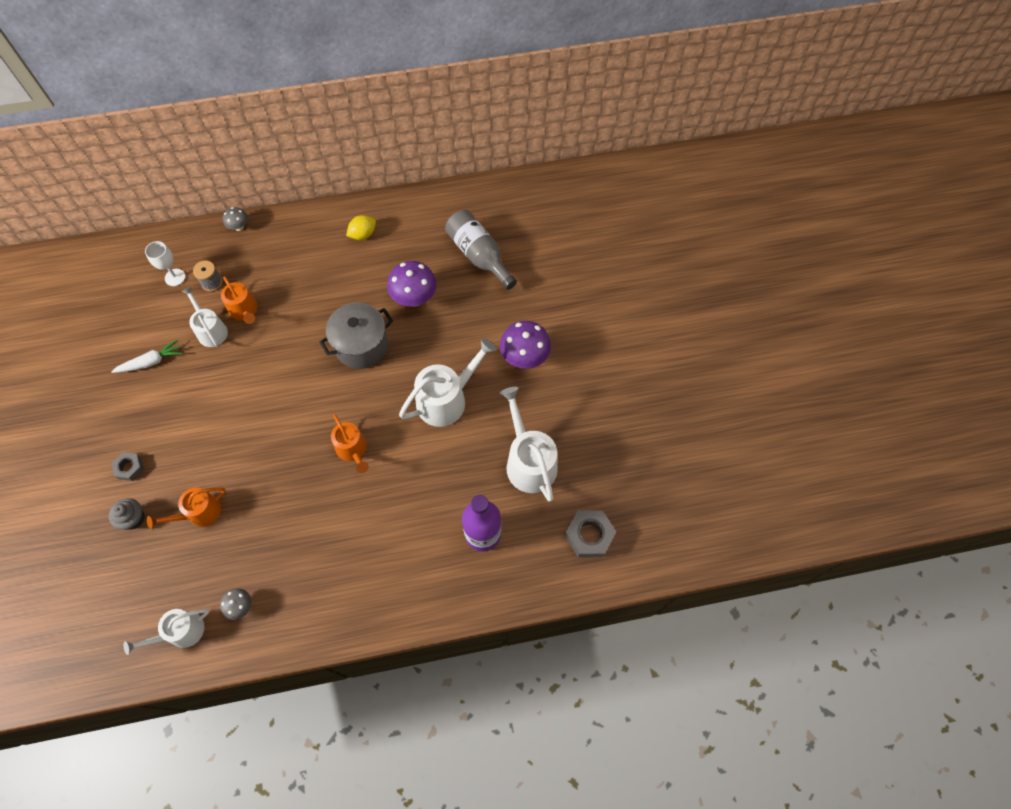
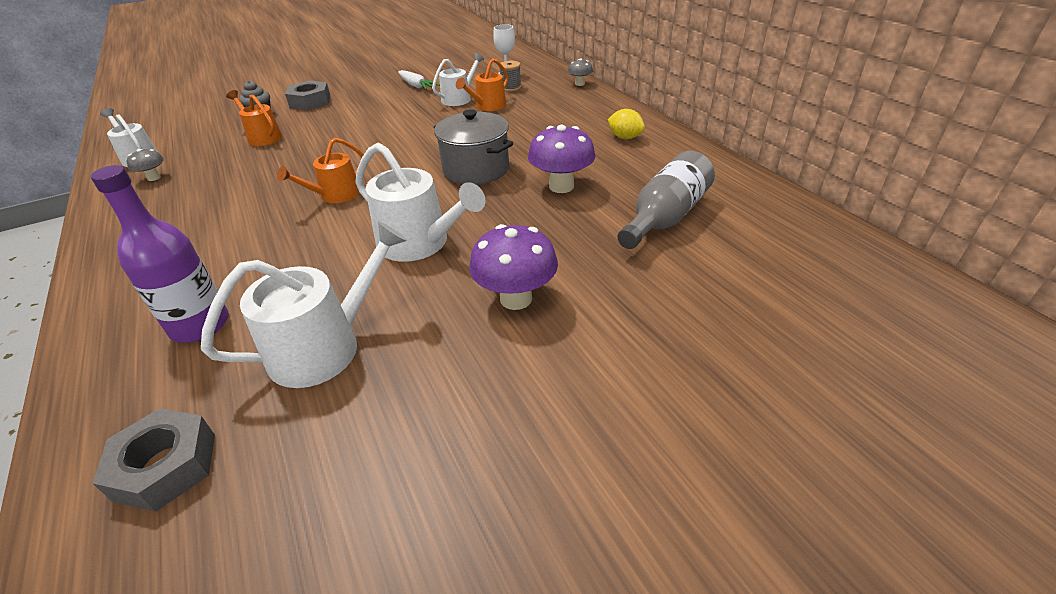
camera: 75 degrees right, 25 degrees down
grey nut [111,452,144,481] -> grey nut [285,80,331,111], size x1.64

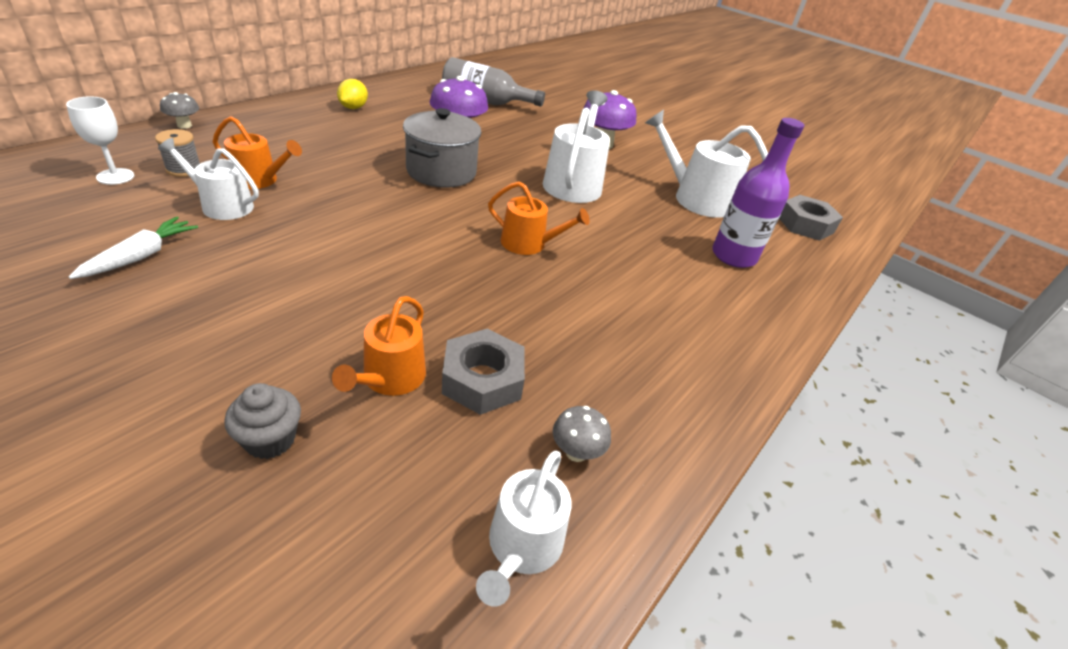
camera: 120 degrees left, 0 degrees up
grey nut [285,80,331,111] -> grey nut moved to [442,329,525,415]

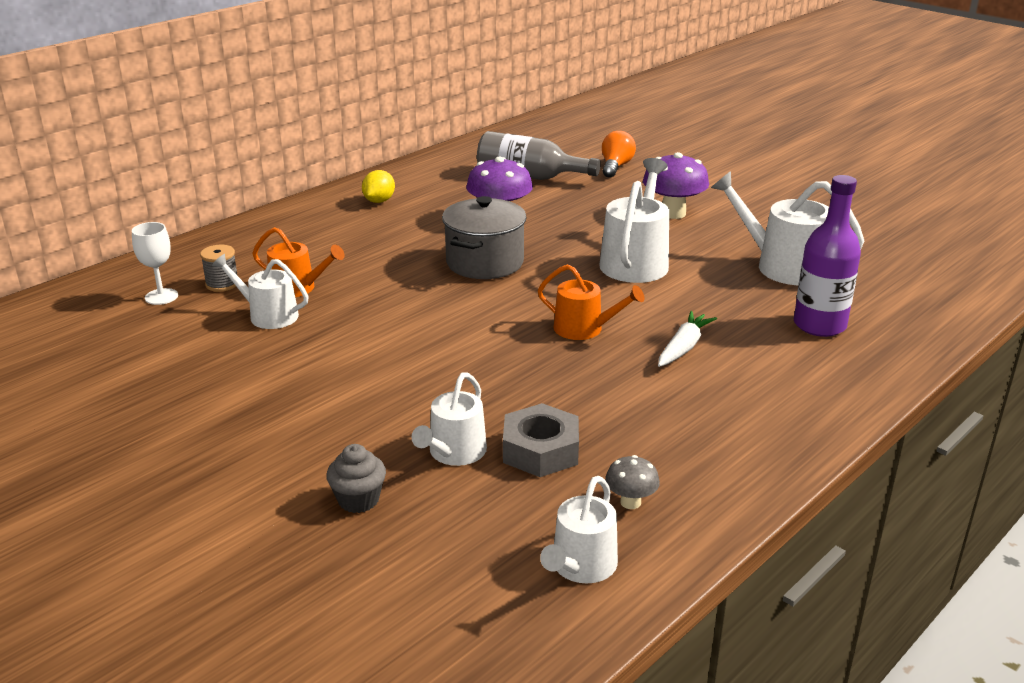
camera: 10 degrees right, 10 degrees down
white carrot [69,216,198,279] -> white carrot moved to [658,311,717,367]
grey mushroom [160,92,199,129] -> none
orange watering can [332,296,426,396] -> white watering can [411,372,487,466]
grey nut [779,195,843,241] -> none
none -> orange light bulb [602,131,636,178]

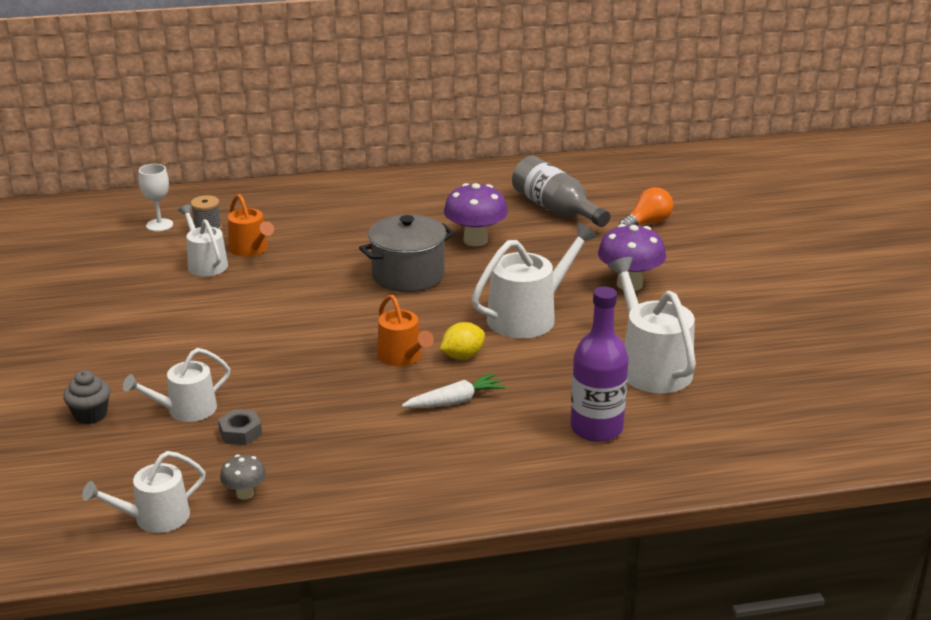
camera: 35 degrees right, 0 degrees up
yellow lemon [362,170,395,203] -> yellow lemon moved to [440,322,485,360]
grey nut [503,403,579,477] -> grey nut [218,409,262,445], size x0.61

